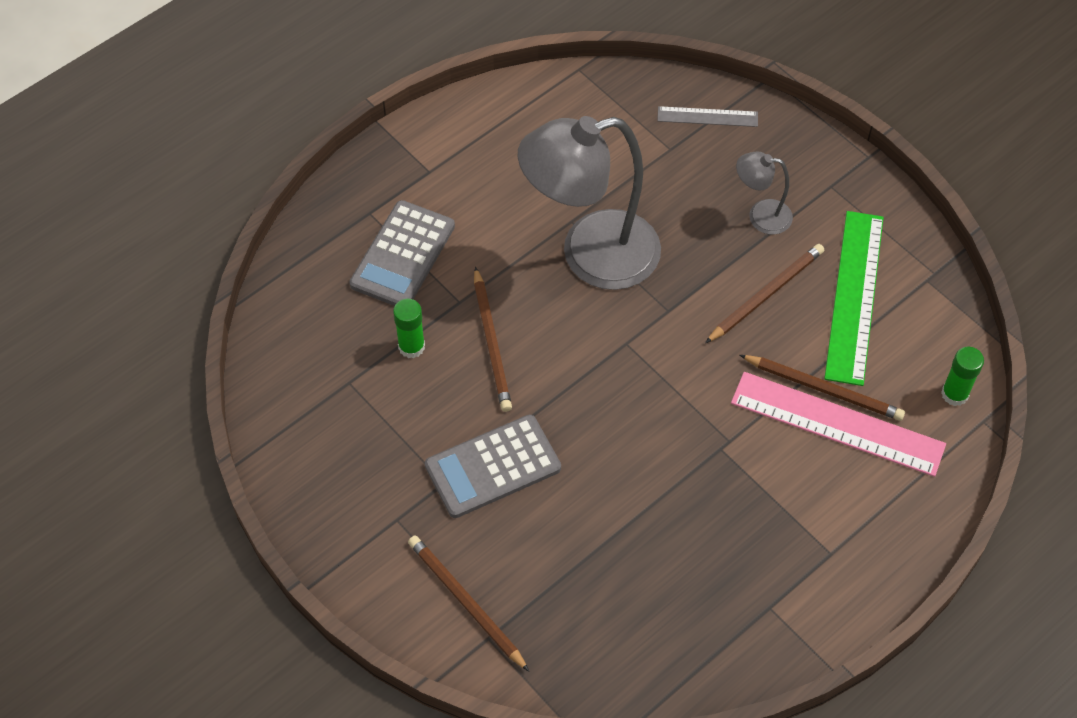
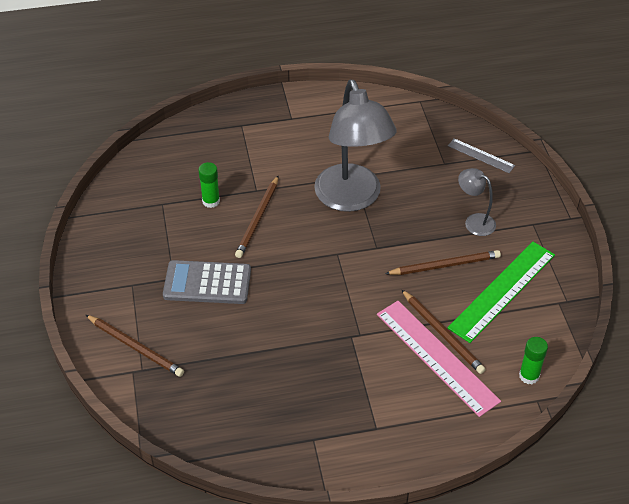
camera: 30 degrees right, 10 degrees down
grey calculator [349,200,455,306] -> none
brown pencil [408,535,529,671] -> brown pencil turned 135 degrees clockwise [86,315,184,377]
grey lamp [518,116,661,290] -> grey lamp turned 120 degrees counterclockwise [314,79,396,212]

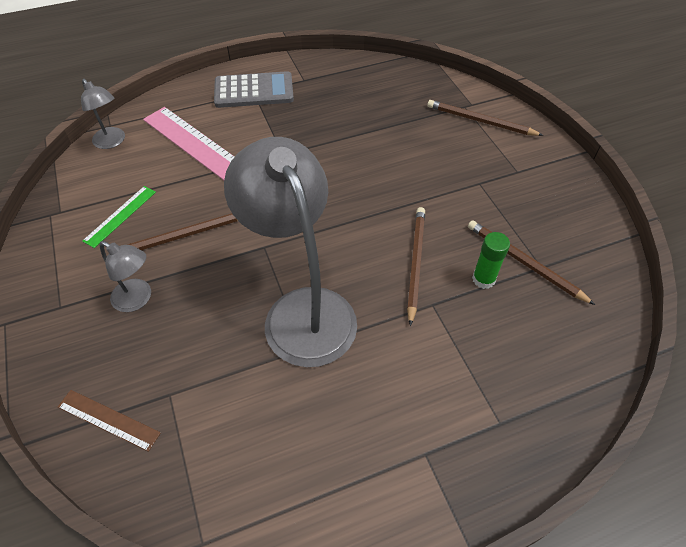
camera: 170 degrees right, 5 degrees up
grey calculator [163,260,251,304] -> grey calculator moved to [214,71,294,108]
brown pencil [401,289,486,374] -> brown pencil moved to [468,220,595,305]
green ruler [447,242,555,343] -> green ruler [82,186,156,248], size x0.52
grey ruler [448,138,515,173] -> brown ruler [58,390,161,452]
green glue stick [519,337,548,384] -> grey lamp [81,79,125,149]

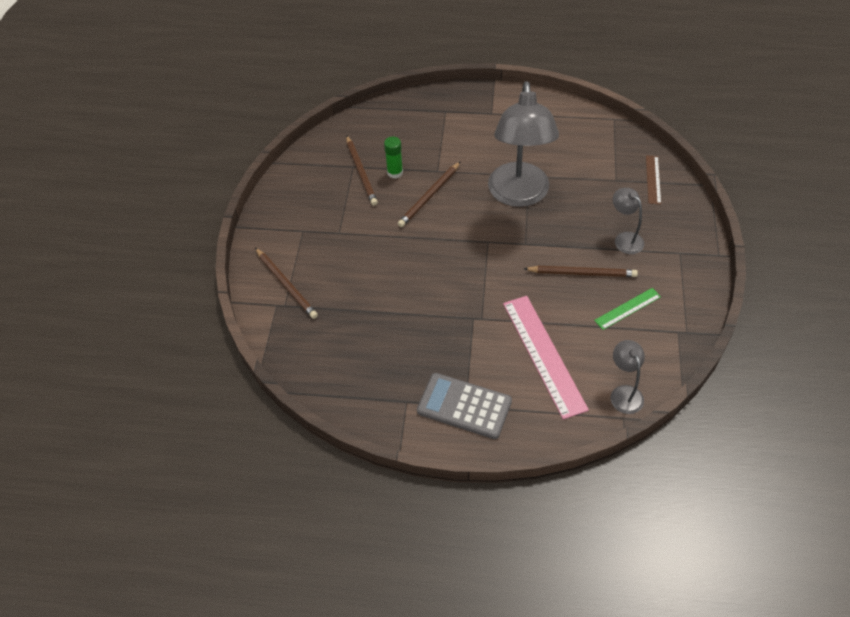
camera: 150 degrees left, 0 degrees up
brown ruler [58,390,161,452] -> brown ruler turned 45 degrees clockwise [646,156,661,204]

